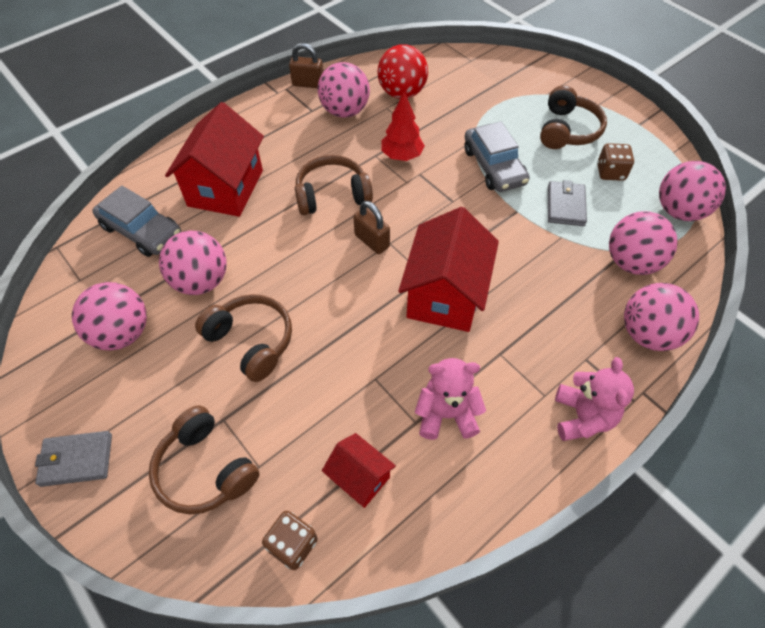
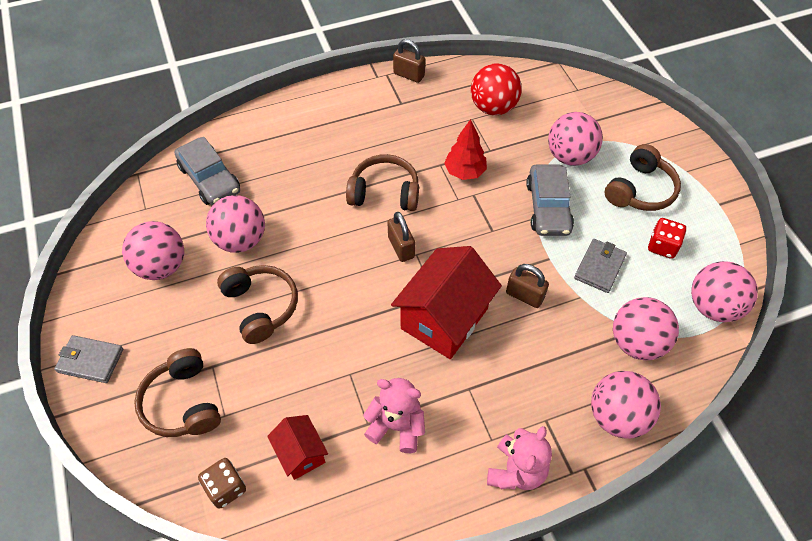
camera: 20 degrees right, 0 degrees up
red house [165,102,264,217] -> none
pink ball [318,62,370,118] -> pink ball moved to [548,112,603,166]
brown dice [597,143,634,181] -> red dice [648,218,686,259]
none -> brown padlock [506,264,549,308]

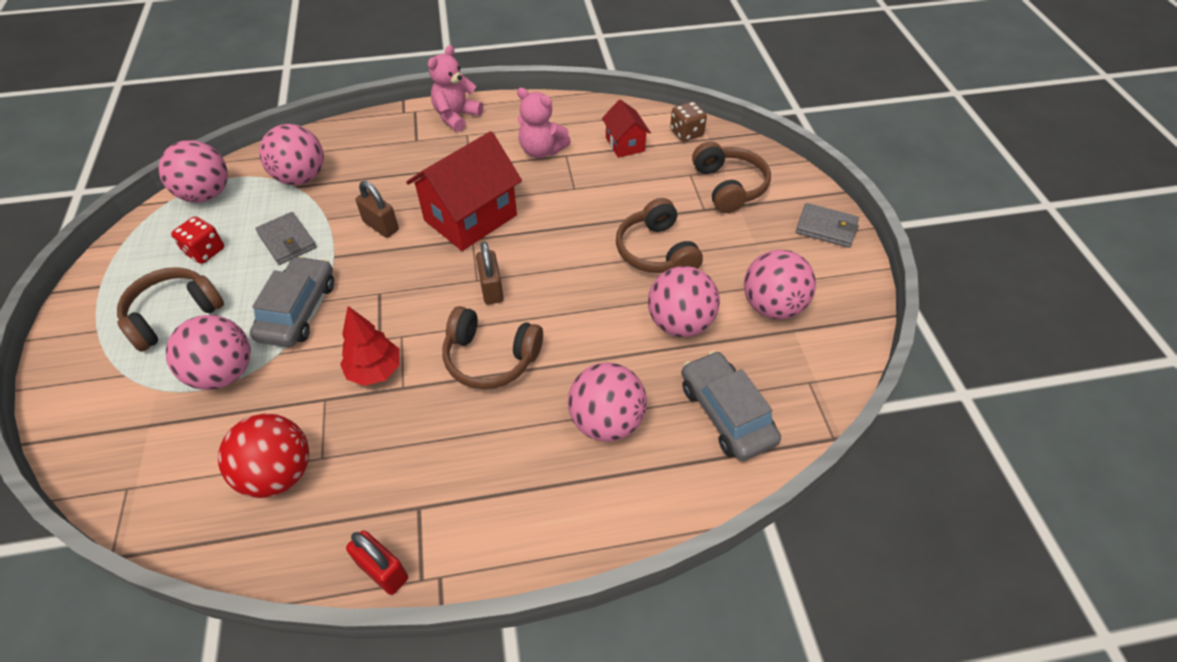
camera: 170 degrees left, 5 degrees down
brown padlock [393,39,425,83] -> red padlock [346,531,408,595]
grey wallet [574,239,627,293] -> grey wallet turned 75 degrees counterclockwise [255,212,316,265]
pink ball [591,371,661,439] -> pink ball moved to [568,363,647,442]

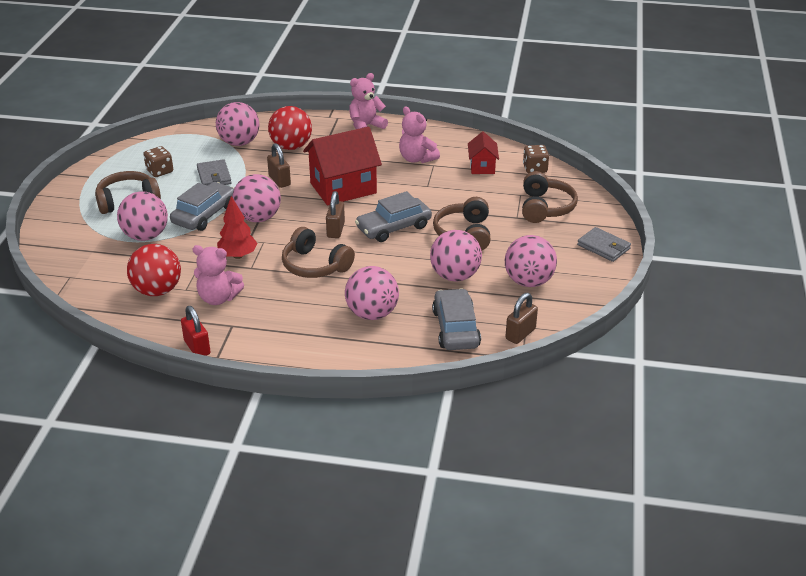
camera: 20 degrees right, 15 degrees down
pink ball [159,140,228,203] -> pink ball moved to [232,174,281,222]
red dice [171,216,224,264] -> brown dice [143,146,173,177]
none -> pink teddy bear [193,245,244,305]
none -> red ball [268,106,312,150]
none -> grey car [355,191,432,242]
none -> brown padlock [505,293,538,344]

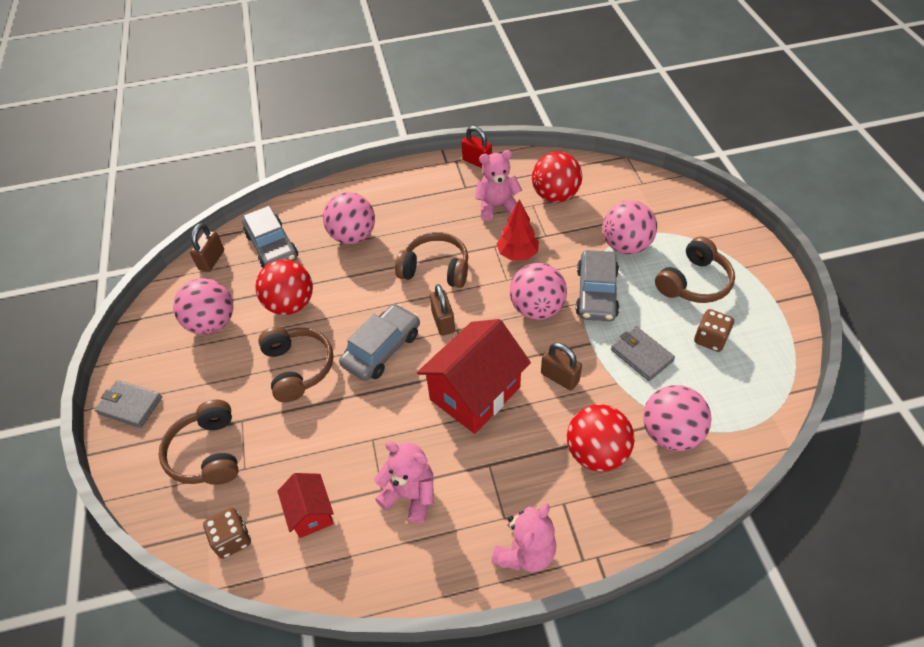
camera: 160 degrees right, 15 degrees up
pink ball [430,230,482,281] -> red ball [255,259,313,315]

